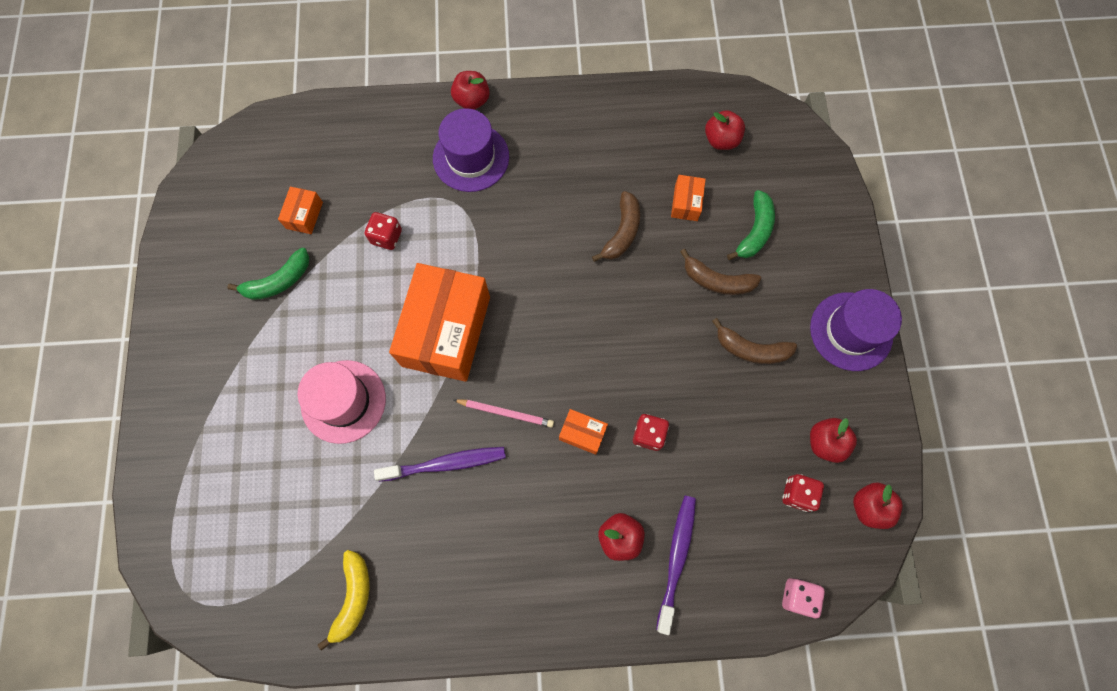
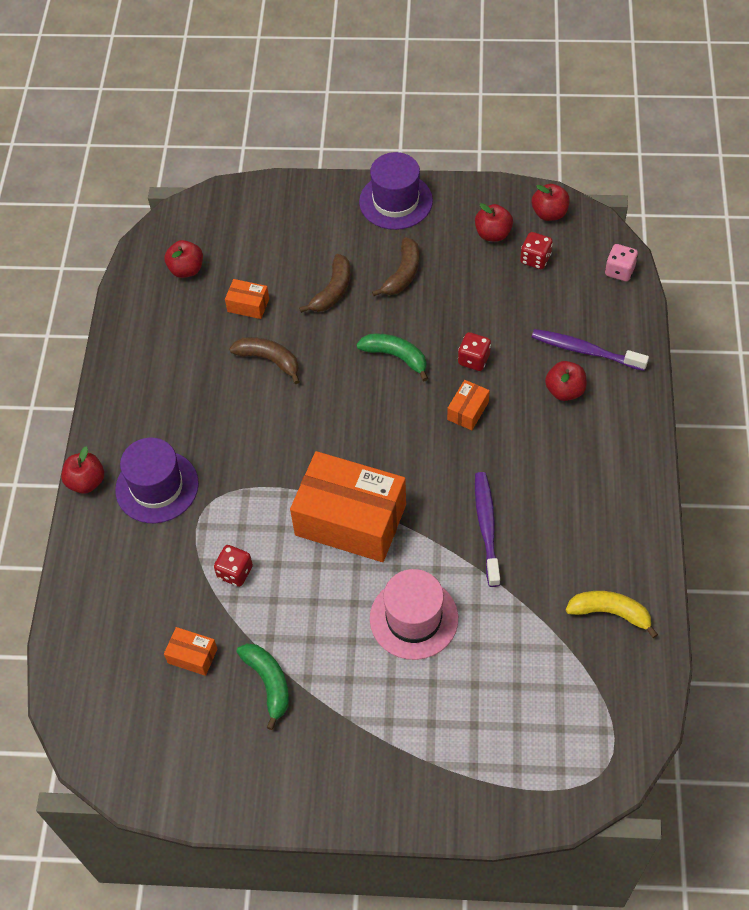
camera: 80 degrees left, 15 degrees down
pink pencil [454,399,554,428] -> none
green banana [727,190,775,260] -> green banana moved to [356,333,428,381]

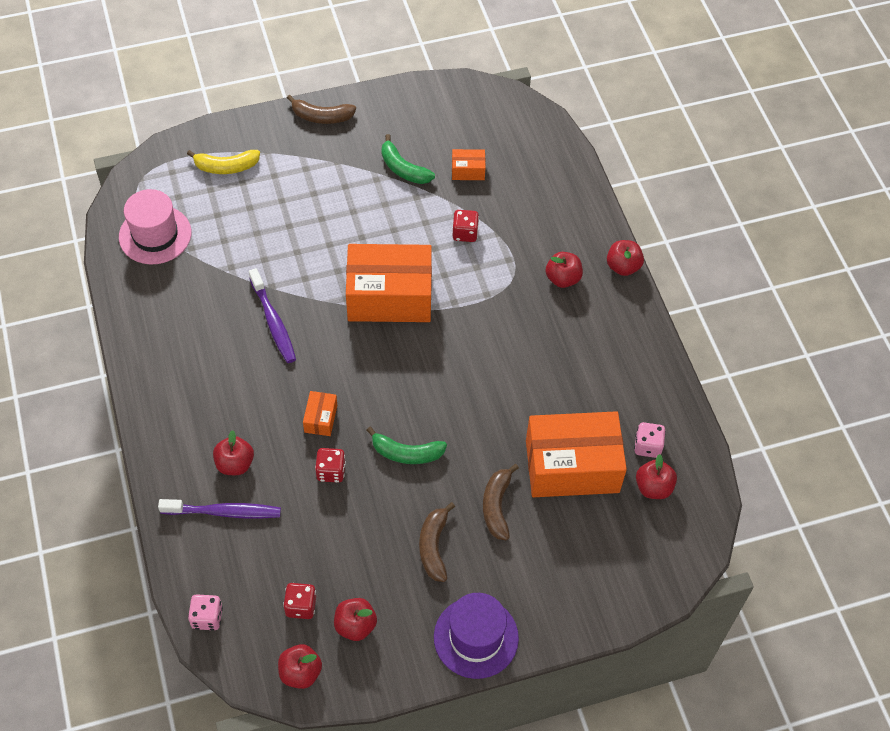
camera: 155 degrees right, 0 degrees up
purple hat [115,438,199,523] -> red apple [546,252,583,288]
orange box [225,279,269,319] -> orange box [526,411,627,497], size x2.38
brown banana [229,337,300,384] -> brown banana moved to [287,95,356,124]
pink hat [370,569,458,660] -> pink hat moved to [119,189,191,264]
yellow banana [566,591,658,638] -> yellow banana moved to [187,150,260,174]
none -> pink dice [634,422,666,458]

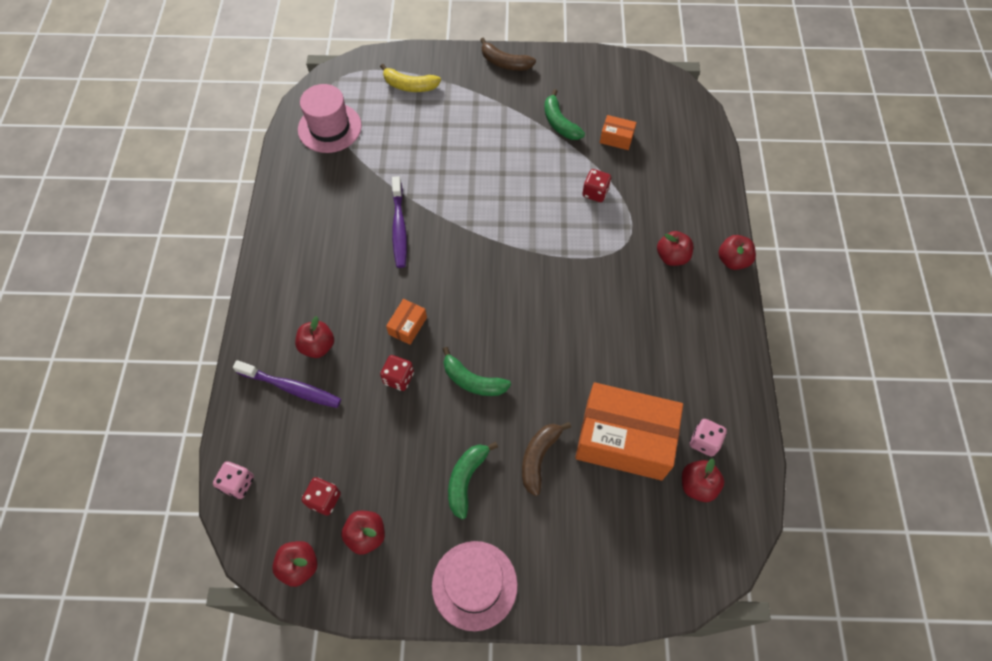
camera: 20 degrees right, 5 degrees up
orange box [346,244,432,322] -> none
brown banana [419,502,455,582] -> green banana [448,442,498,519]
purple hat [434,593,519,679] -> pink hat [432,541,518,631]

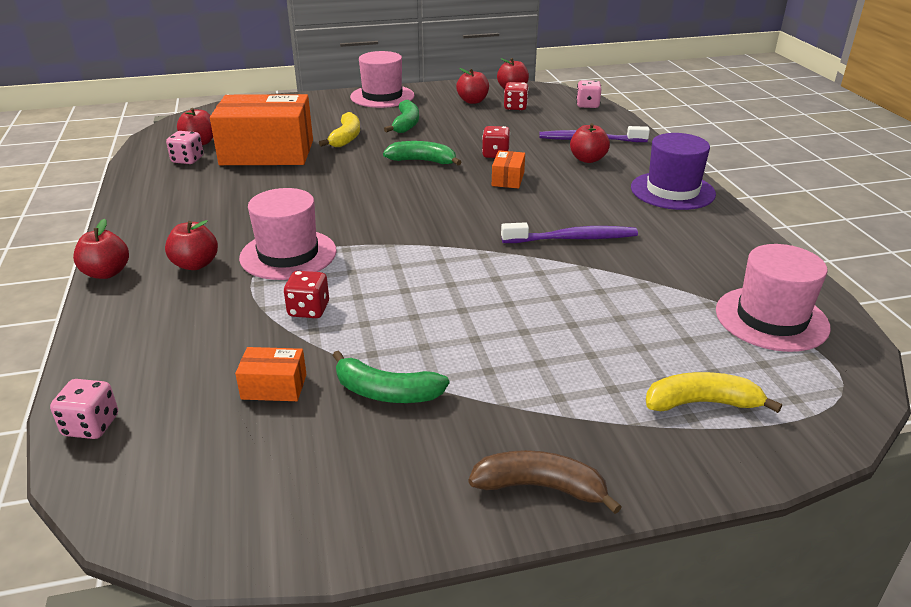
camera: 165 degrees right, 30 degrees down
purple toothbrush [392,176,407,268] -> purple toothbrush turned 105 degrees clockwise [501,222,638,243]
brown banana [522,422,571,496] -> yellow banana [319,112,360,147]
green banana [544,89,585,140] -> green banana turned 150 degrees clockwise [332,350,449,403]
none -> pink dice [50,379,118,439]
none -> pink hat [239,188,337,280]
none -> purple hat [631,133,716,210]

